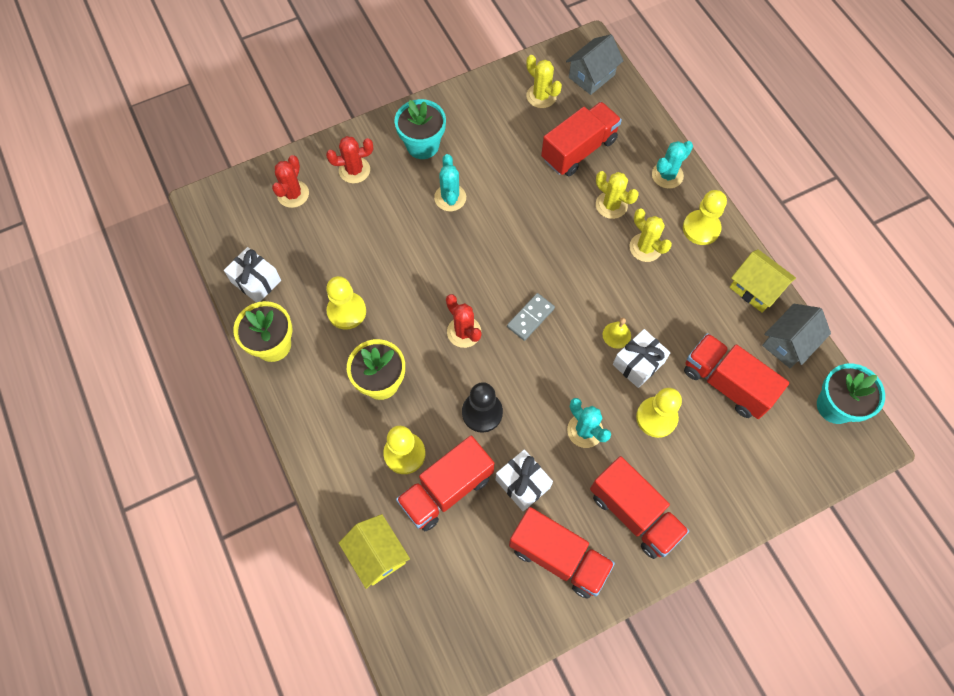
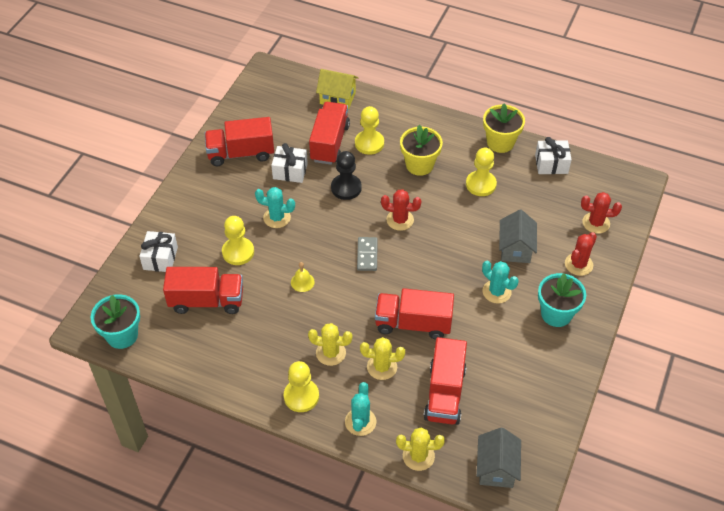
camera: 140 degrees right, 15 degrees down
red cactus [272,155,309,208] -> red cactus turned 60 degrees counterclockwise [581,192,622,234]
yellow cactus [526,55,562,108] -> yellow cactus moved to [396,427,445,471]
red truck [590,456,689,559] -> red truck moved to [375,288,454,340]
white gift [613,329,670,388] -> white gift moved to [139,231,178,272]
yellow house [729,249,796,313] -> none
grey house [762,304,831,369] -> grey house moved to [499,210,537,263]

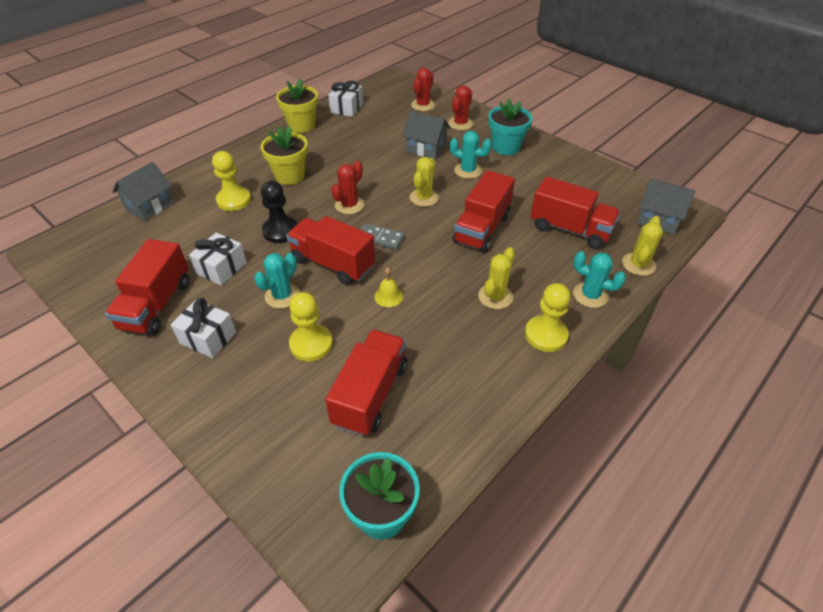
camera: 70 degrees left, 5 degrees down
white gift [139,231,178,272] -> white gift moved to [171,298,236,358]
red truck [309,102,350,165] -> red truck moved to [286,216,375,285]
yellow house [316,69,359,110] -> grey house [112,162,174,221]
yellow cactus [360,337,405,380] -> yellow cactus moved to [410,157,439,207]
yellow pawn [466,148,497,196] -> none
turquoise cactus [482,261,519,304] -> turquoise cactus turned 45 degrees clockwise [450,131,492,179]
red cactus [565,232,597,276] -> red cactus turned 60 degrees clockwise [448,85,473,130]

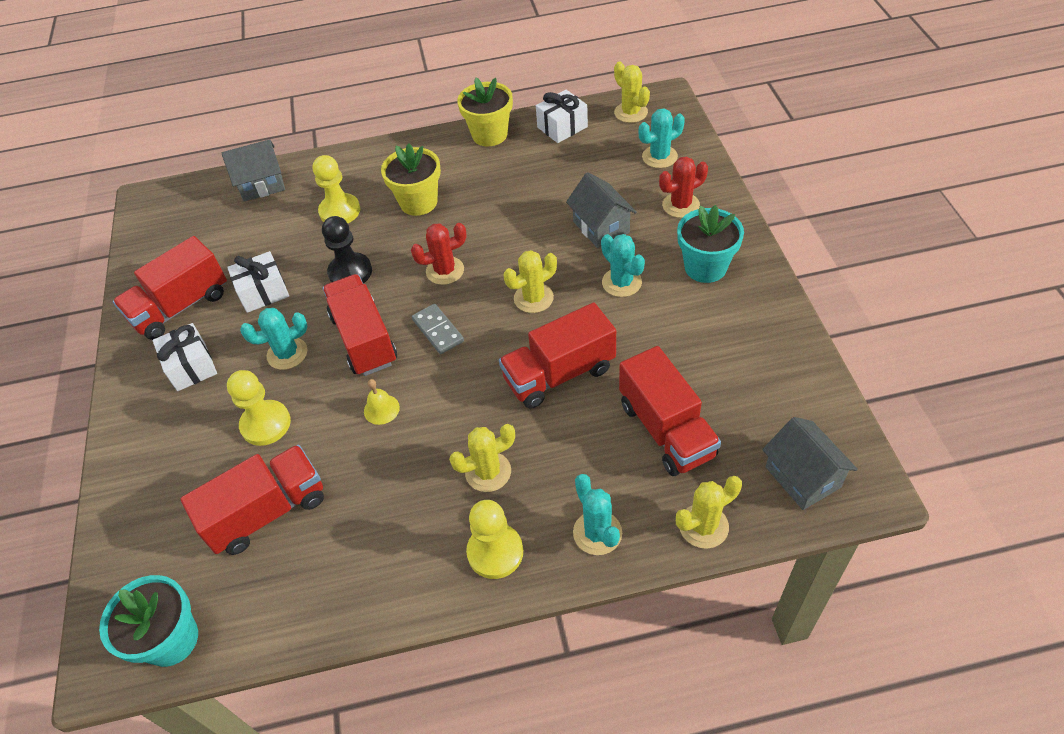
camera: 40 degrees right, 5 degrees up
red cactus [411,68,435,111] -> turquoise cactus [639,108,685,168]
none -> yellow cactus [614,61,650,123]

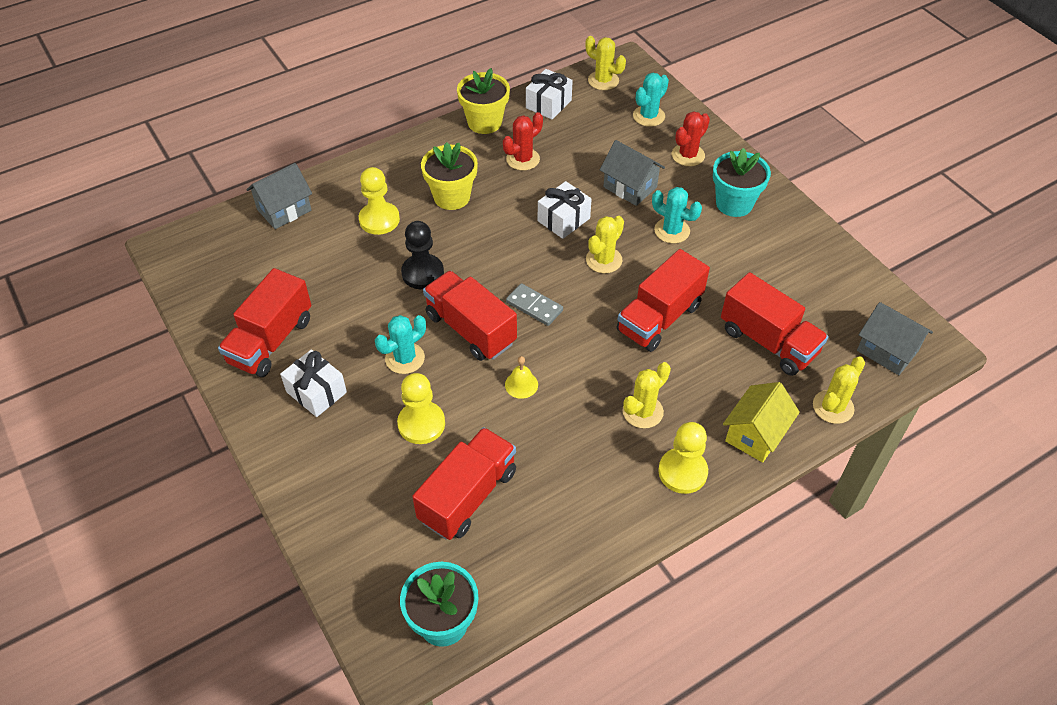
camera: 25 degrees left, 0 degrees up
white gift [227,251,289,313] -> white gift moved to [538,181,592,239]
red cactus [411,223,467,285] -> red cactus moved to [503,112,543,171]
turquoise cactus [573,474,622,555] -> yellow house [723,382,800,462]

